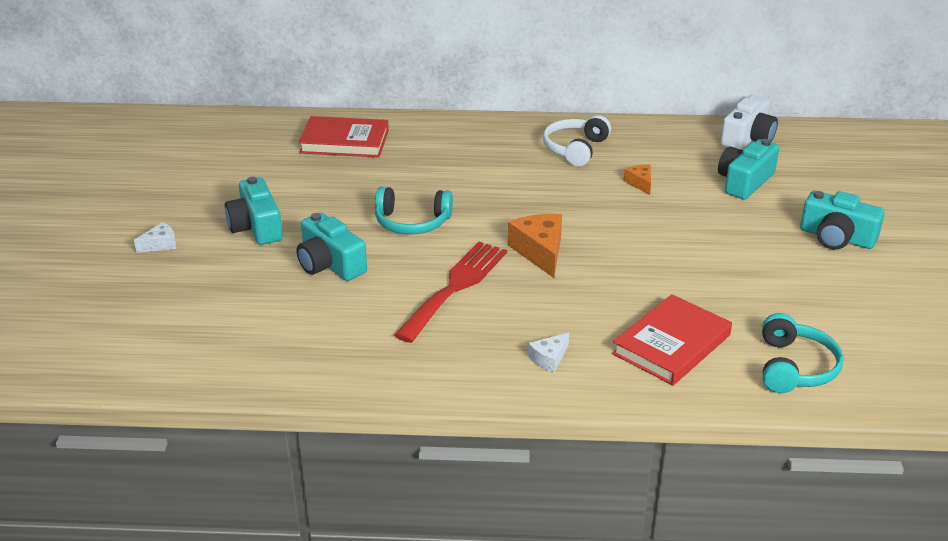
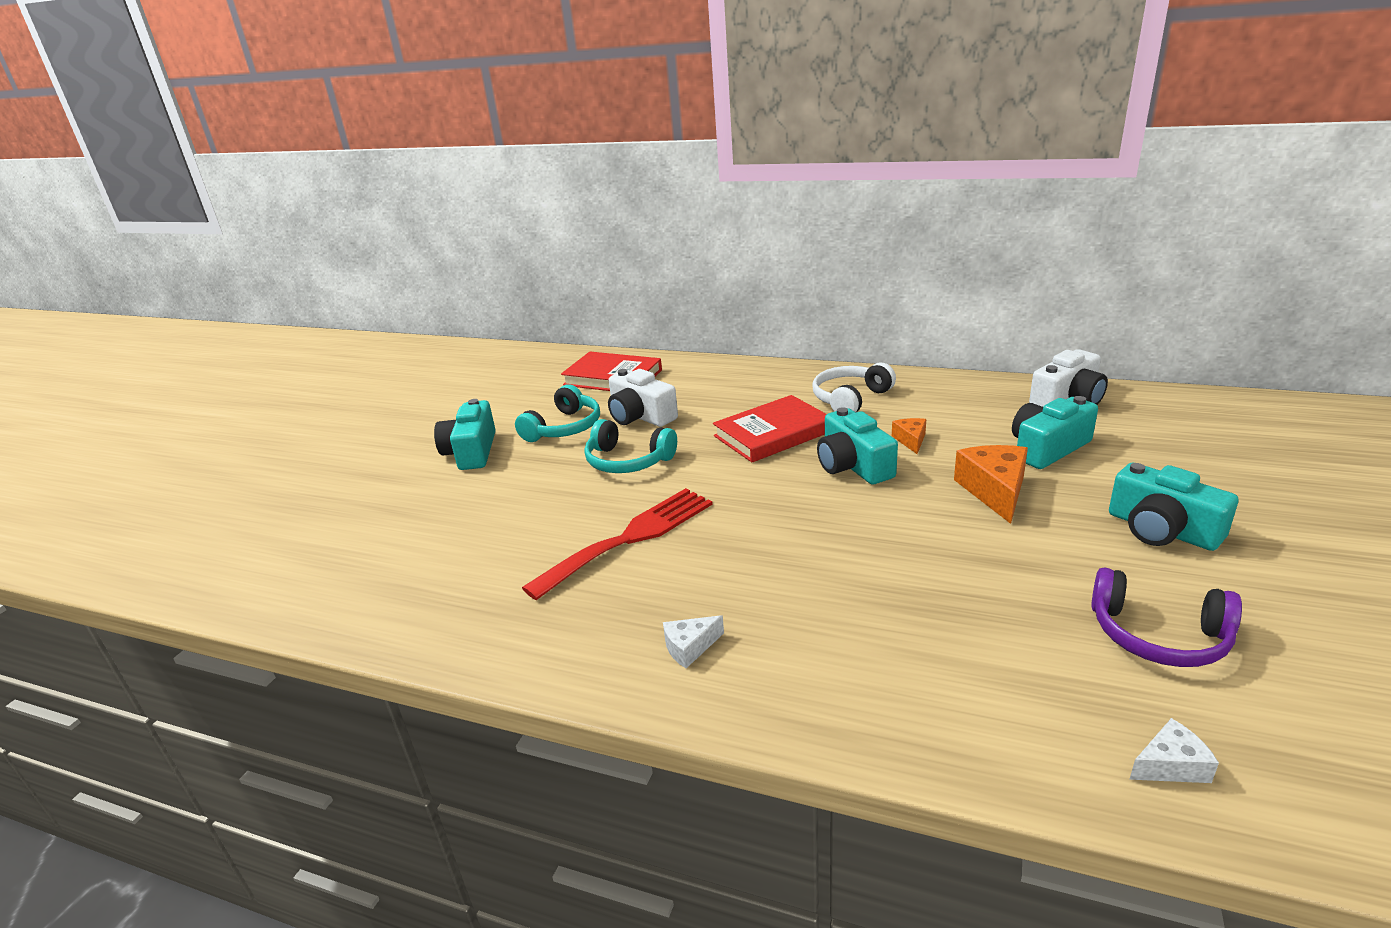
camera: 20 degrees right, 5 degrees down
white cheese [134,222,177,253] -> white cheese moved to [1129,718,1219,783]
turquoise camera [296,213,367,281] -> turquoise camera moved to [817,407,898,484]
orange cheese [508,214,562,278] -> orange cheese moved to [954,445,1028,524]
red book [612,294,732,385] -> red book moved to [713,395,827,463]
turquoise headphones [762,313,844,393] -> turquoise headphones moved to [515,385,600,442]
none -> white camera [608,369,678,427]
none -> purple headphones [1091,567,1242,667]

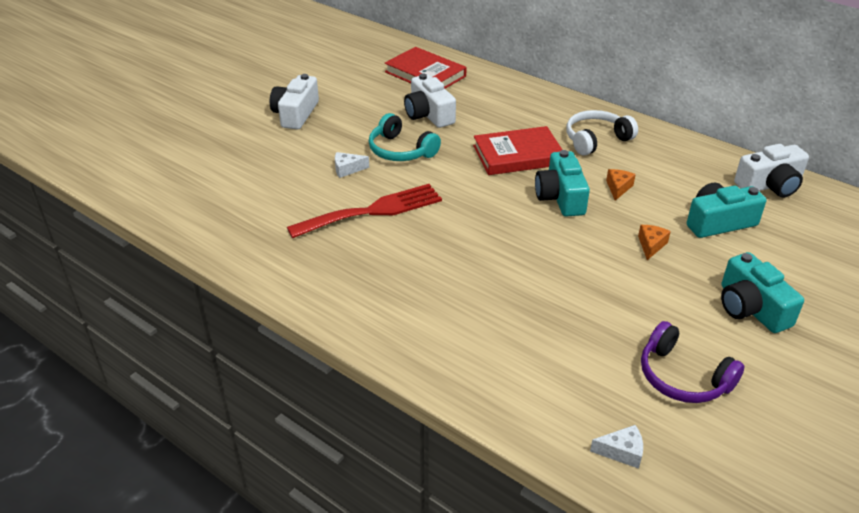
camera: 15 degrees right, 10 degrees up
turquoise camera [434,399,496,470] -> white camera [270,74,319,130]
turquoise headphones [515,385,600,442] -> none
white cheese [663,615,724,668] -> white cheese moved to [335,152,369,178]
orange cheese [954,445,1028,524] -> orange cheese [638,225,671,260], size x0.55

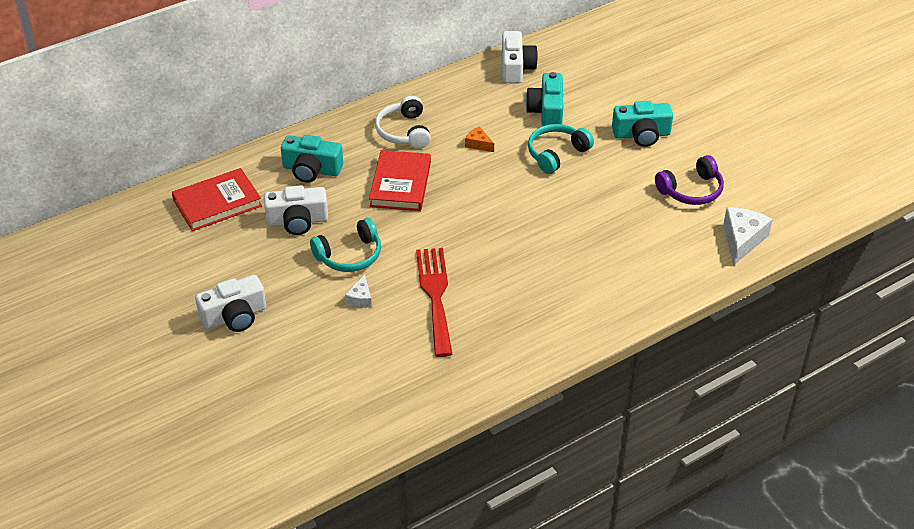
camera: 70 degrees left, 5 degrees up
white camera [270,74,319,130] -> white camera turned 60 degrees counterclockwise [195,275,266,332]
turquoise camera [535,150,590,217] -> turquoise camera moved to [281,135,343,183]
white cheese [590,425,643,469] -> white cheese [723,207,773,265], size x1.83
orange cheese [638,225,671,260] -> turquoise headphones [528,124,594,174]

